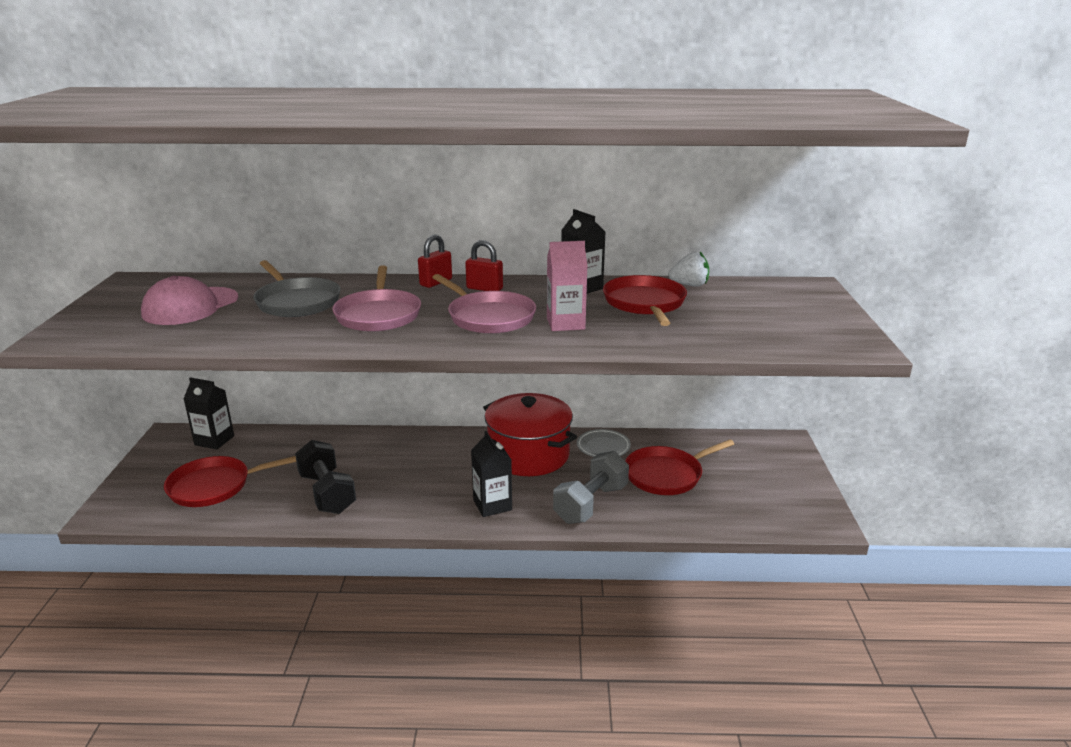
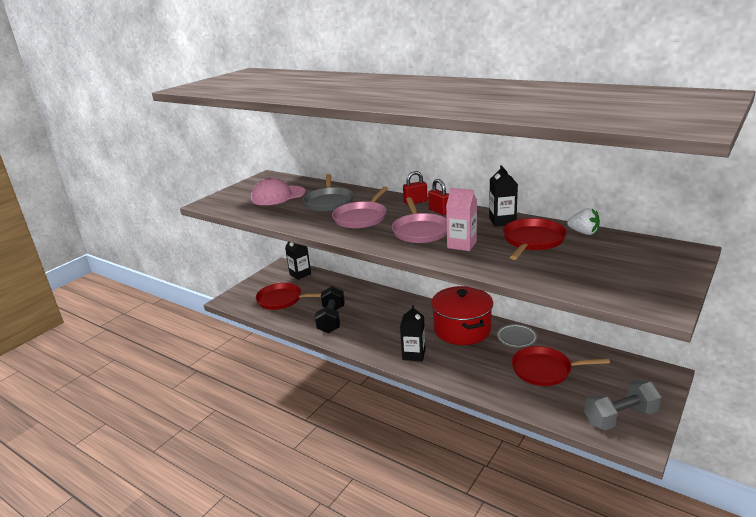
camera: 35 degrees right, 0 degrees up
grey dumbbell [553,451,629,524] -> grey dumbbell moved to [584,380,661,430]

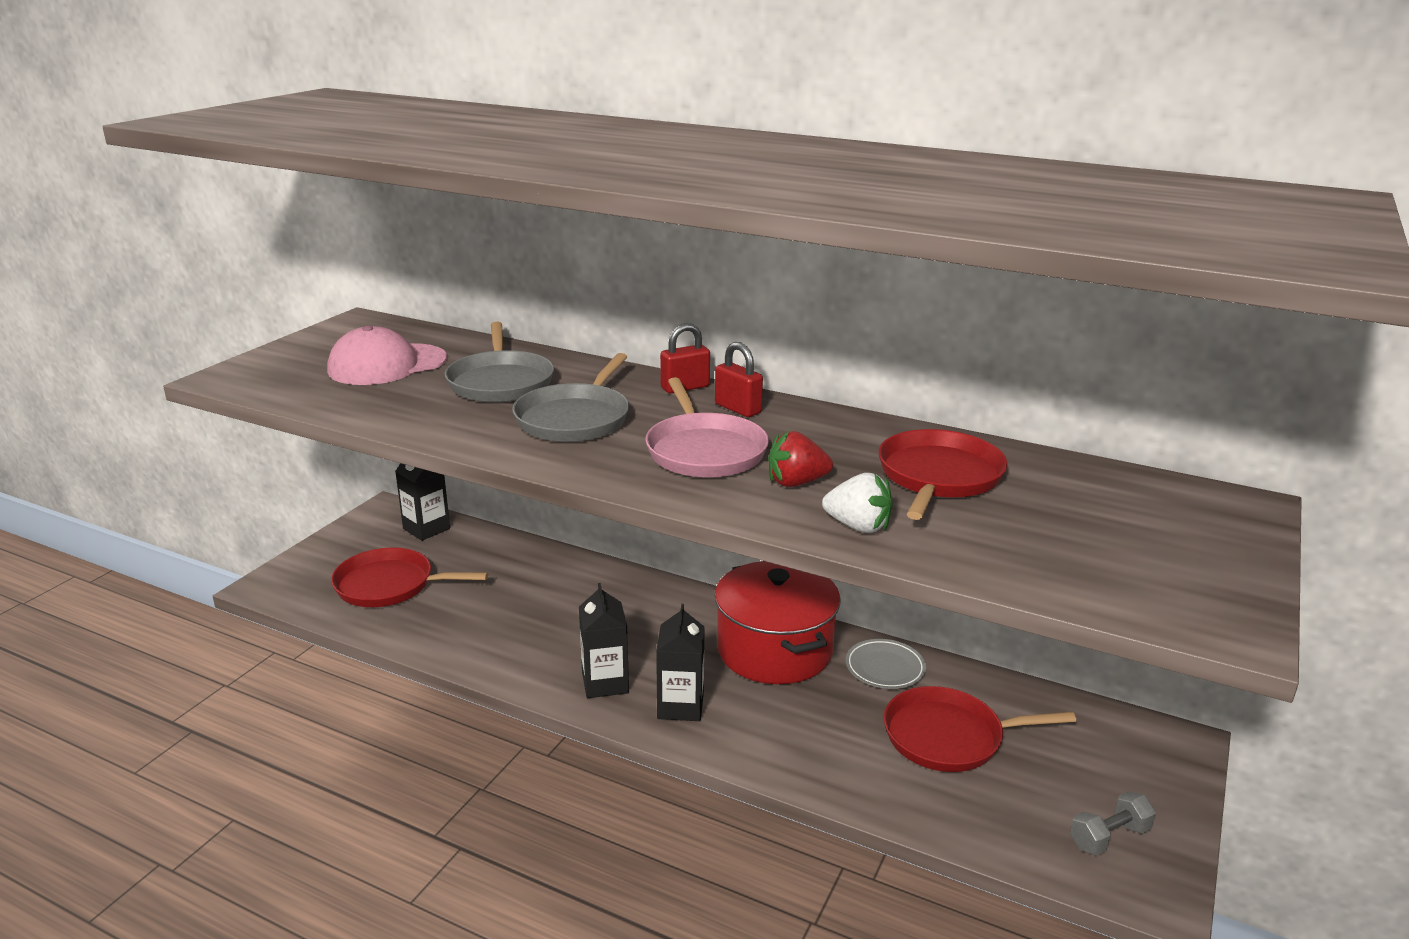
camera: 10 degrees left, 0 degrees up
black dumbbell [315,286,345,334] -> none
pink pan [332,187,388,229] -> grey pan [512,353,629,442]
pink carton [446,188,477,251] -> red strawberry [768,431,833,487]
black carton [489,165,518,227] -> black carton moved to [579,583,629,698]
white strawberry [567,208,600,235] -> white strawberry moved to [822,473,893,533]
grey dumbbell [584,380,661,430] -> grey dumbbell [1070,791,1156,855], size x0.58

